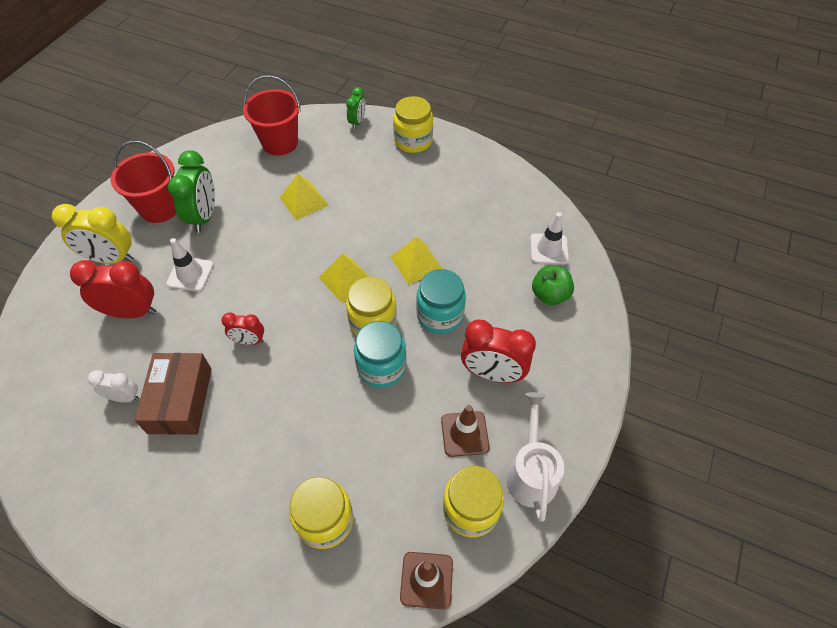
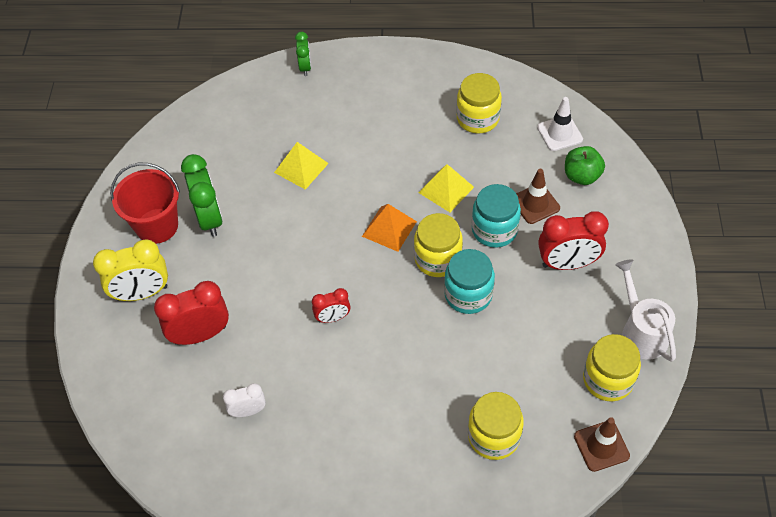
camera: 20 degrees left, 0 degrees up
brown box [134,353,212,435] -> none
white traffic cone [166,238,214,292] -> none
red bucket [243,75,300,156] -> none
yellow pyramid [319,254,369,303] -> orange pyramid [362,204,417,252]
yellow jar [393,96,433,153] -> yellow jar moved to [456,73,502,133]
brown traffic cone [441,405,490,457] -> brown traffic cone moved to [516,169,560,224]

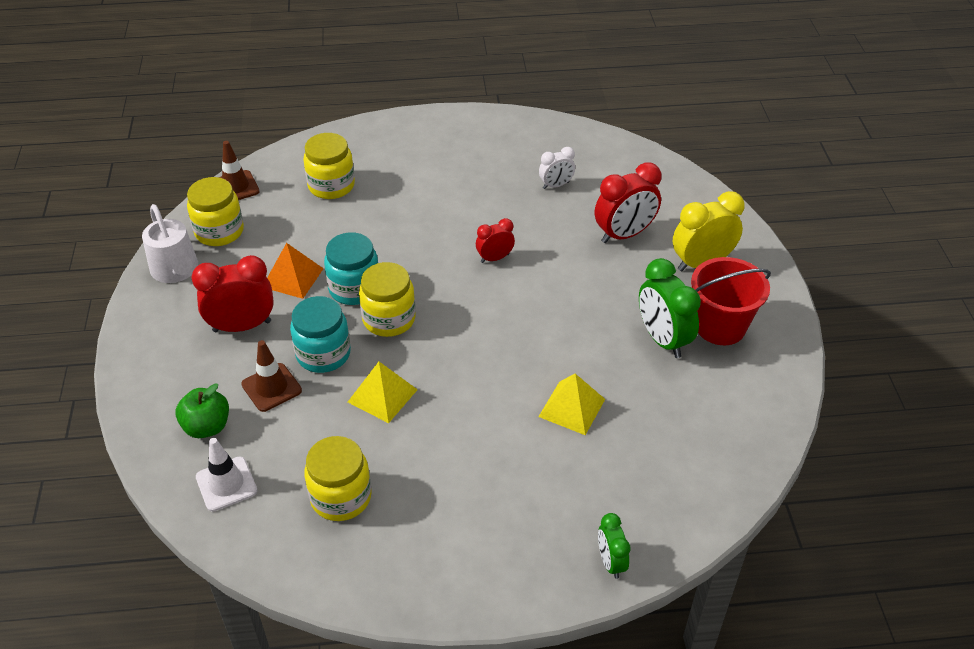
camera: 170 degrees right, 10 degrees down
orange pyramid [362,204,417,252] -> orange pyramid moved to [267,243,324,299]

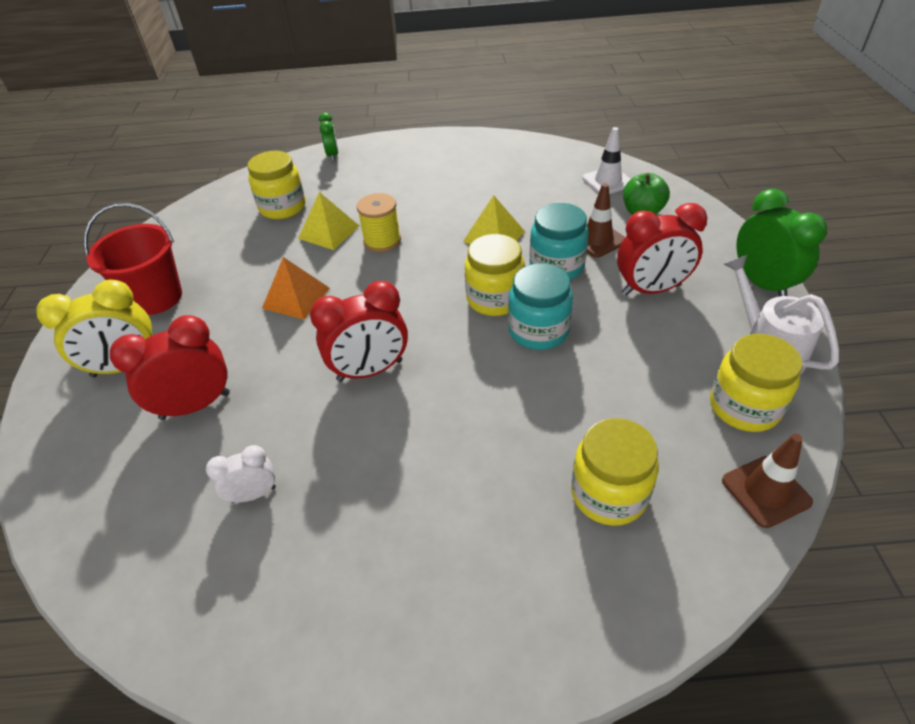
camera: 175 degrees left, 0 degrees up
orange pyramid [267,243,324,299] -> orange pyramid moved to [262,257,330,320]
yellow jar [304,436,372,521] -> yellow jar moved to [247,151,305,219]
red clock [476,218,515,263] -> red clock [310,281,408,382], size x1.76
green clock [639,258,701,358] -> green clock moved to [736,189,827,296]
none -> yellow spool [357,193,401,252]

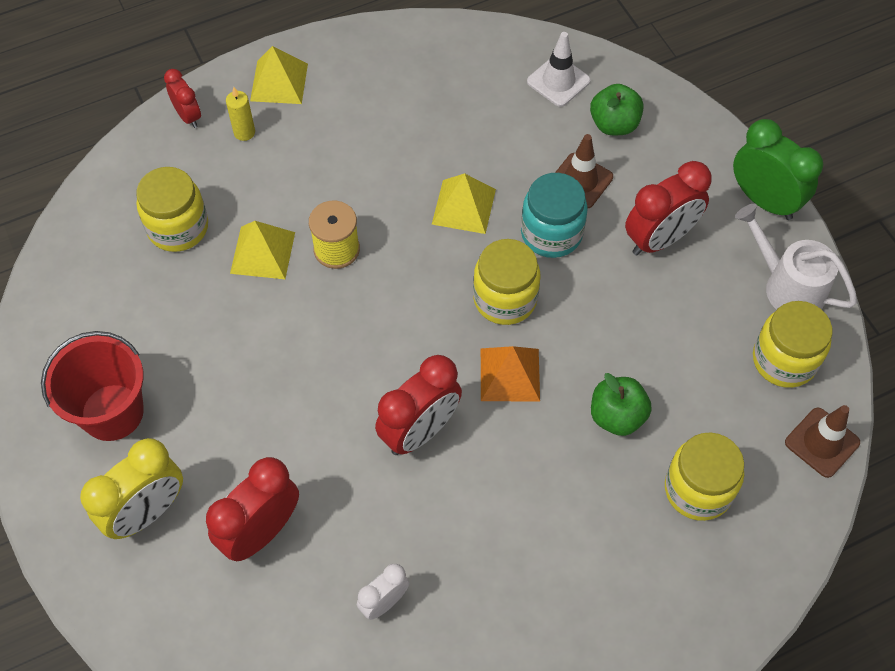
camera: 25 degrees left, 15 degrees up
orange pyramid [262,257,330,320] -> orange pyramid moved to [481,346,540,402]
green clock [319,113,338,161] -> red clock [164,69,201,128]
turquoise jar [508,263,573,350] -> none
none -> yellow candle [226,87,255,141]
none -> yellow pyramid [250,46,308,104]
none -> green apple [591,373,652,436]

